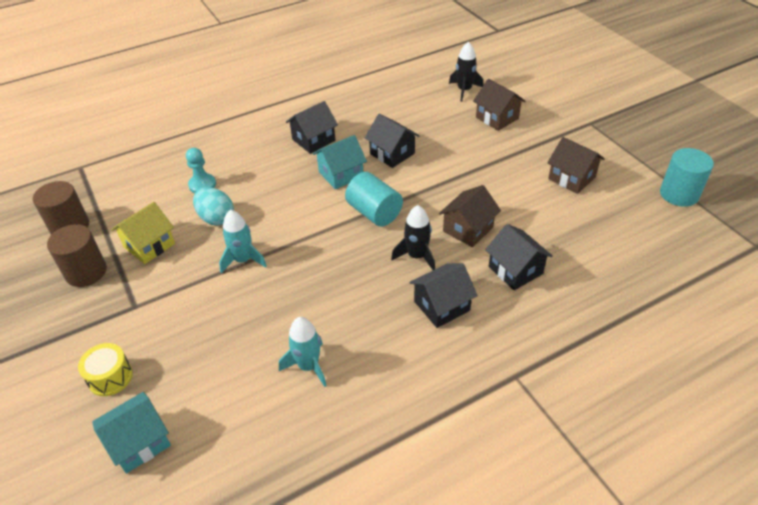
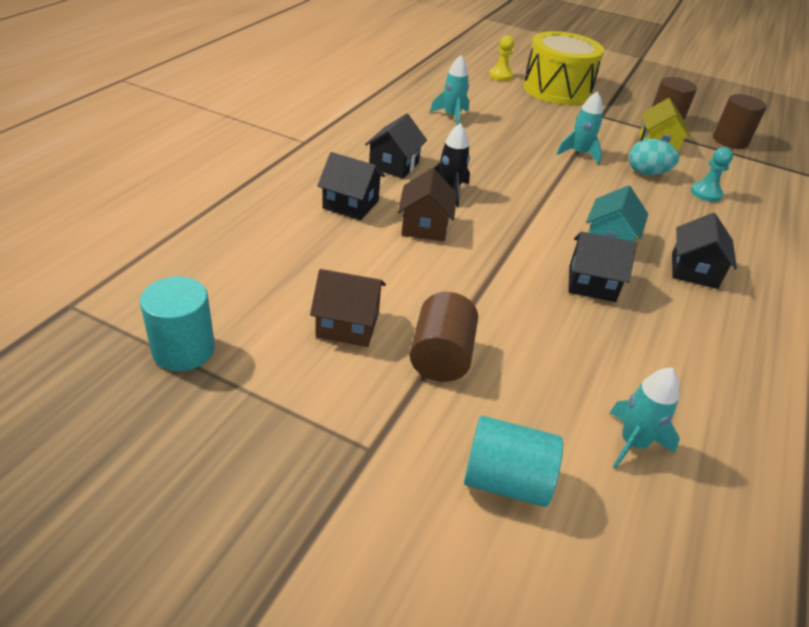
camera: 140 degrees right, 5 degrees down
yellow drum [78,343,133,396] -> yellow drum [523,31,604,105], size x2.29
turquoise house [92,392,171,473] -> yellow pawn [489,35,514,81]
turquoise cylinder [345,172,403,227] -> turquoise cylinder moved to [464,416,563,507]
black rocket [449,42,483,102] -> turquoise rocket [610,367,680,469]
brown house [473,79,526,131] -> none
none -> brown cylinder [409,292,478,382]

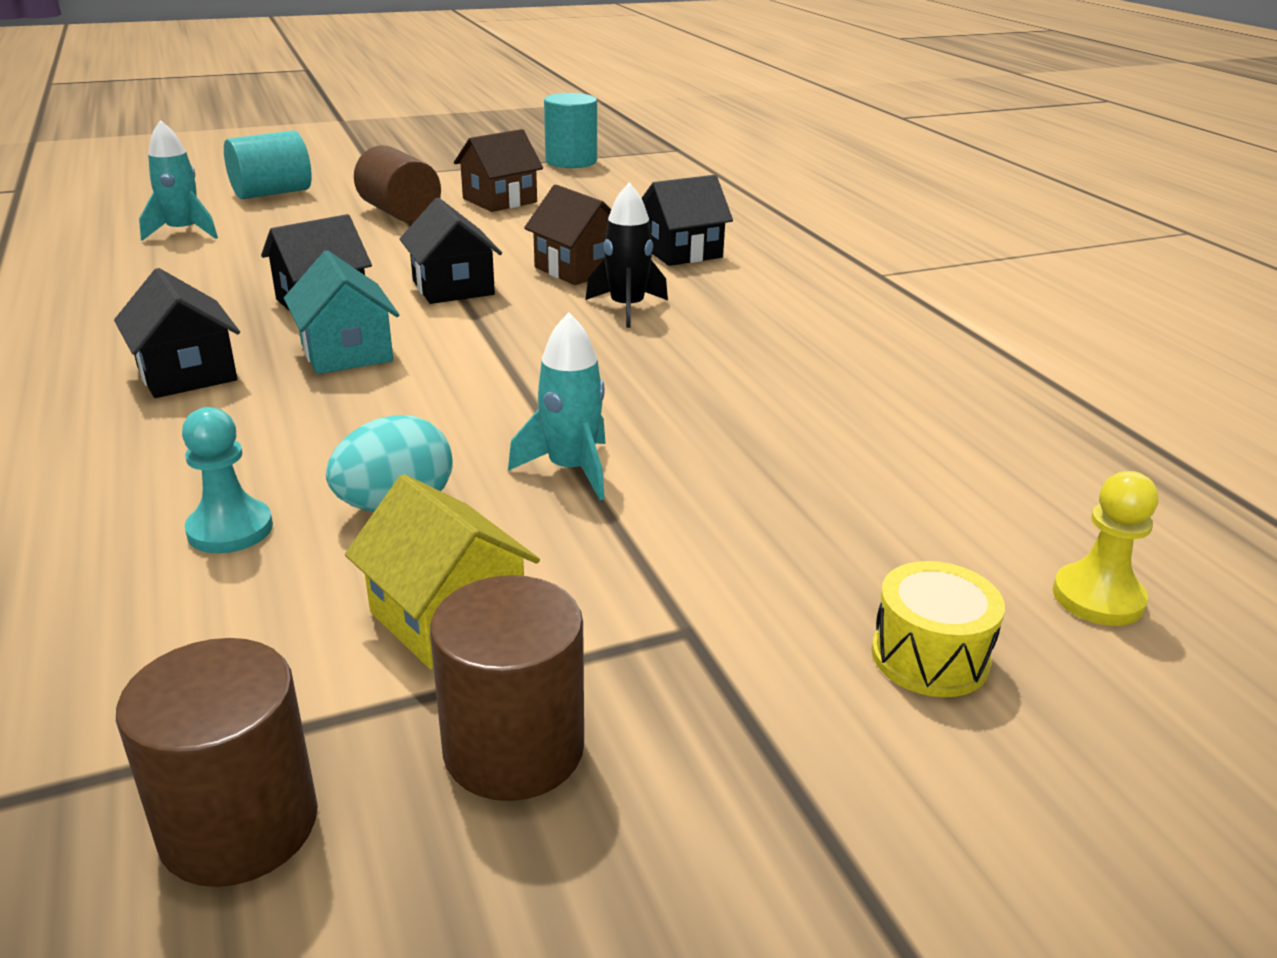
camera: 135 degrees right, 10 degrees down
black house [365,113,427,178] -> black house moved to [400,198,502,304]
turquoise rocket [430,55,469,125] -> none
yellow drum [523,31,604,105] -> yellow drum [871,561,1005,697], size x0.44

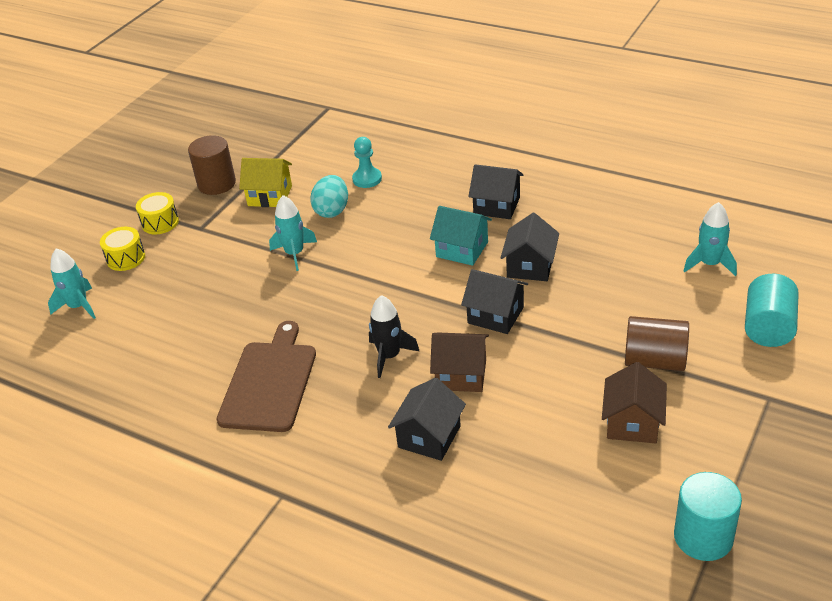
camera: 145 degrees right, 10 degrees up
brown cylinder [116,638,318,887] -> none
yellow pawn [1053,471,1158,626] -> turquoise rocket [48,248,96,319]
none -> yellow drum [136,192,179,234]
none -> brown cutting board [217,321,316,432]

